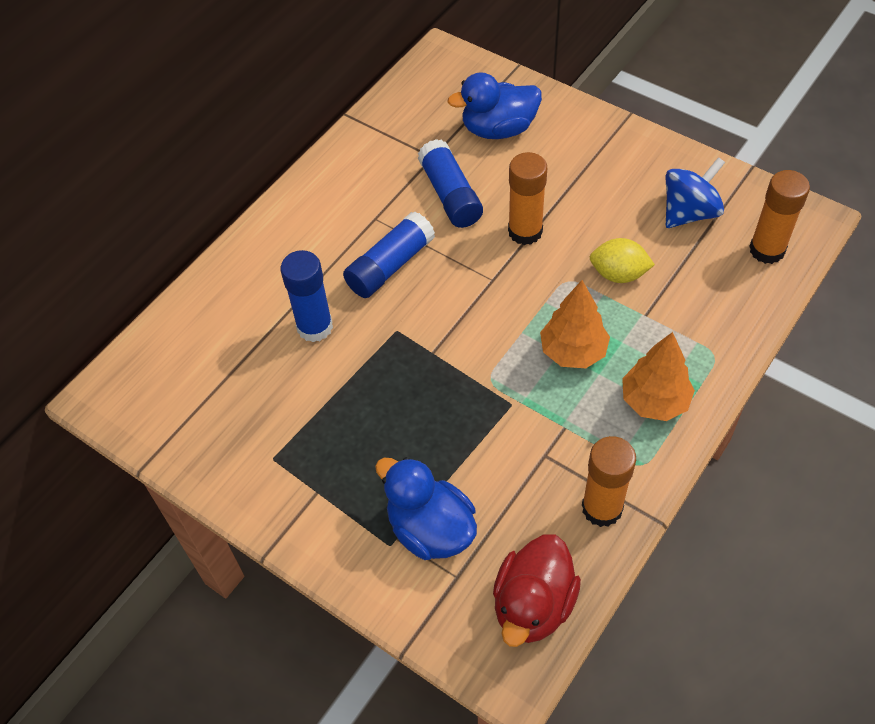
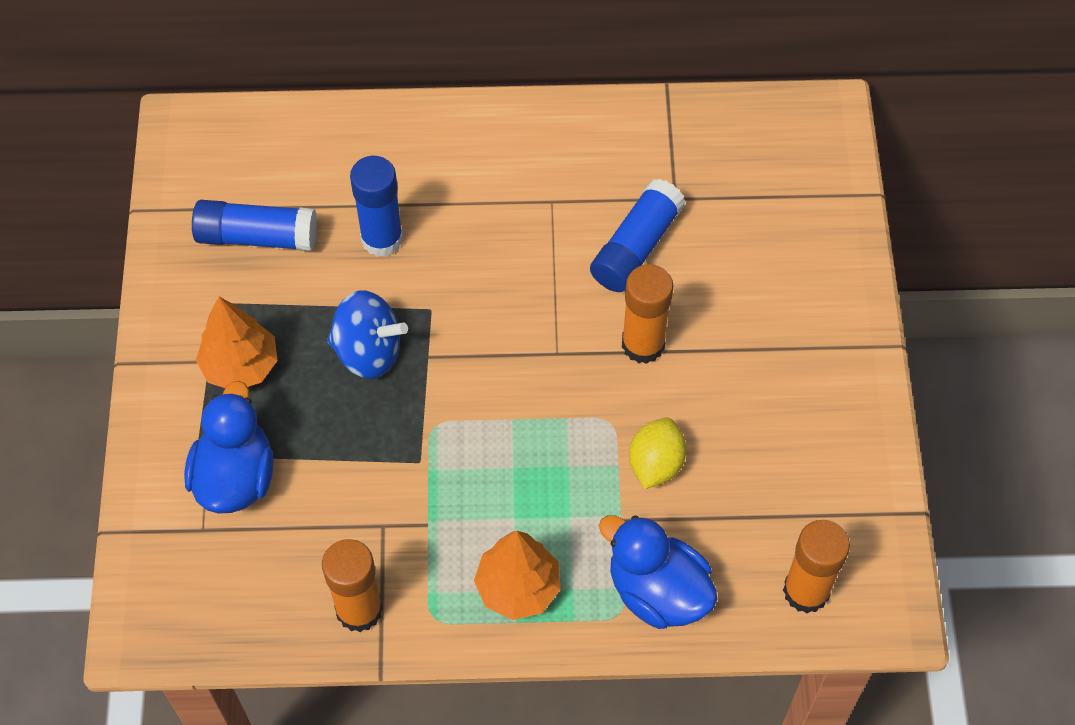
camera: 50 degrees right, 5 degrees up
blue glue stick [343,212,435,298] -> blue glue stick moved to [192,200,317,251]
blue duck [448,72,542,139] -> blue duck moved to [599,515,718,629]
red duck [493,534,581,647] -> none
orange tree [540,280,610,368] -> orange tree moved to [196,297,278,388]
yellow lemon [590,238,655,283] -> yellow lemon turned 45 degrees clockwise [629,418,686,489]
blue spinning top [666,157,725,228] -> blue spinning top moved to [327,290,408,379]

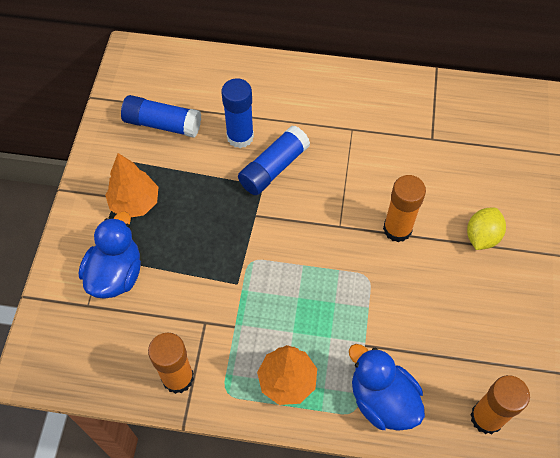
camera: 10 degrees right, 0 degrees up
blue spinning top [327,290,408,379] -> none
blue glue stick [590,179,686,292] -> blue glue stick moved to [238,126,310,195]
yellow lemon [629,418,686,489] -> yellow lemon moved to [467,207,506,250]

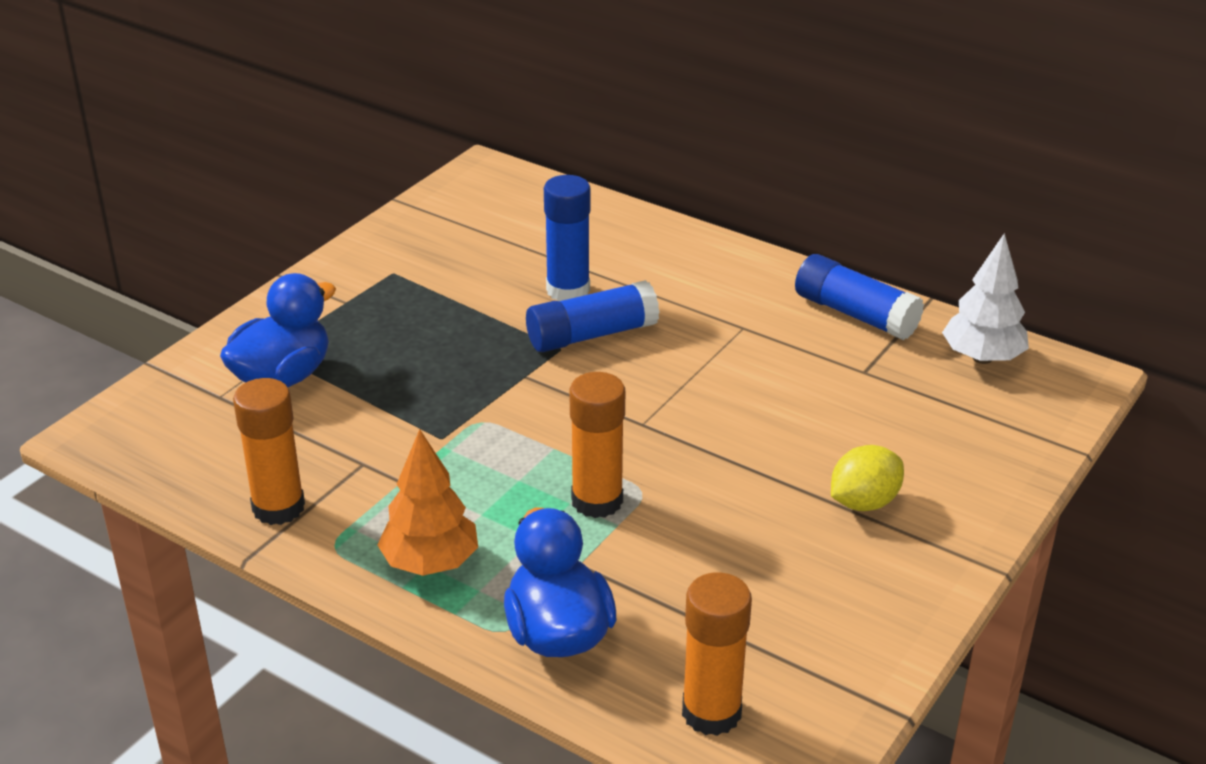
camera: 25 degrees right, 25 degrees down
orange tree [105,153,158,217] -> none
blue glue stick [121,95,201,138] -> blue glue stick moved to [795,254,924,340]
orange glue stick [383,175,426,242] -> orange glue stick moved to [569,372,625,518]
none -> white tree [942,233,1029,364]

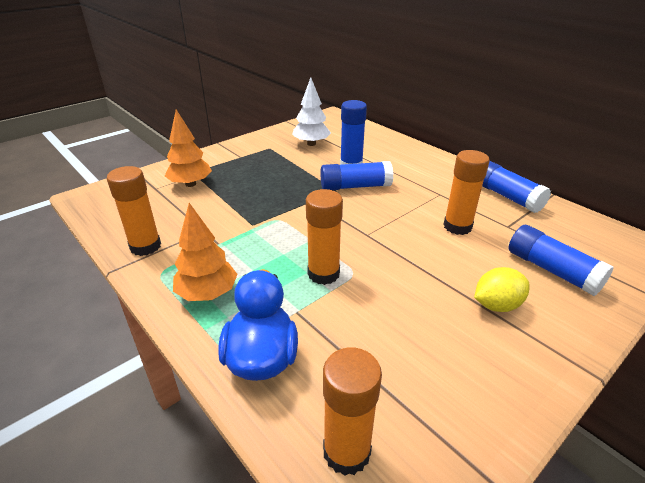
camera: 15 degrees right, 0 degrees up
blue duck [220,273,336,387] -> orange tree [165,110,212,187]
white tree [942,233,1029,364] -> white tree moved to [292,77,331,146]
none -> orange glue stick [443,150,490,235]
none -> blue glue stick [509,225,614,296]

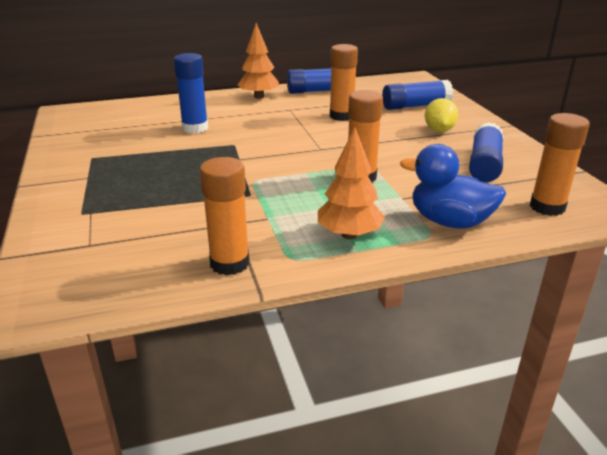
camera: 65 degrees left, 5 degrees down
orange tree [165,110,212,187] -> orange tree moved to [237,23,279,99]
white tree [292,77,331,146] -> none
blue glue stick [320,161,393,190] -> blue glue stick moved to [469,122,504,182]

